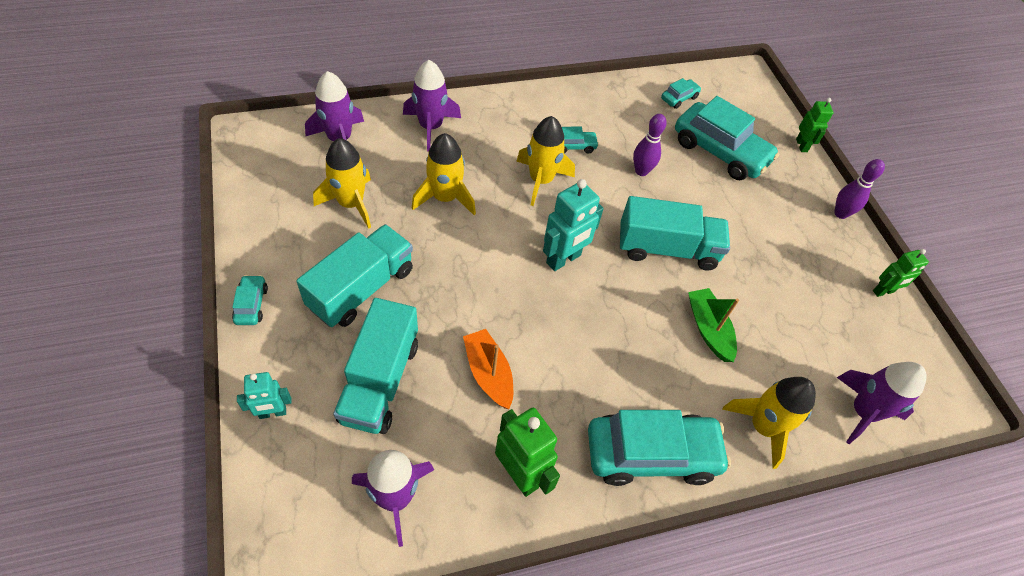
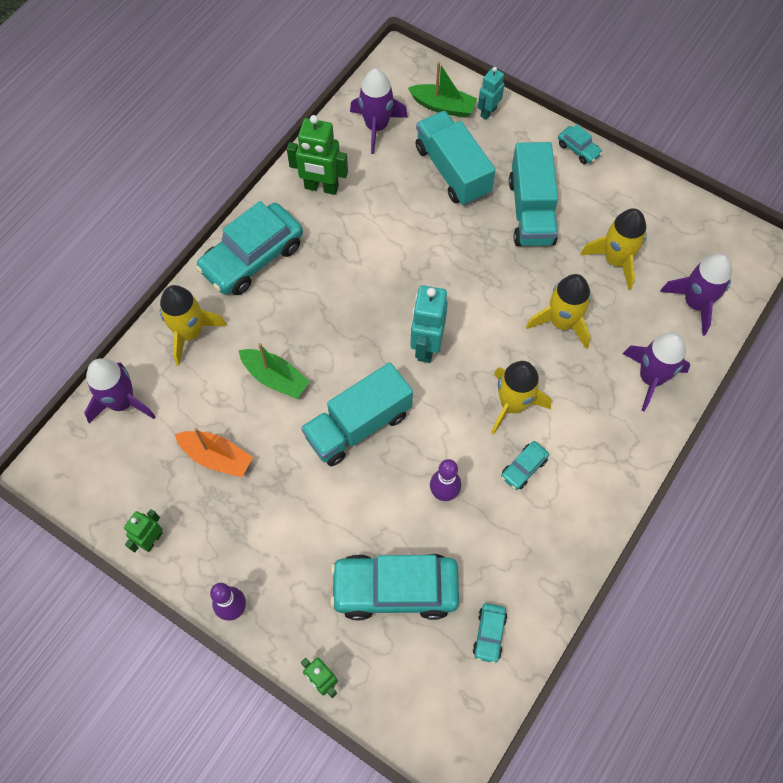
camera: 145 degrees right, 10 degrees up
orange boat [463,329,513,409] -> orange boat moved to [175,427,253,477]
none -> green boat [408,62,477,117]

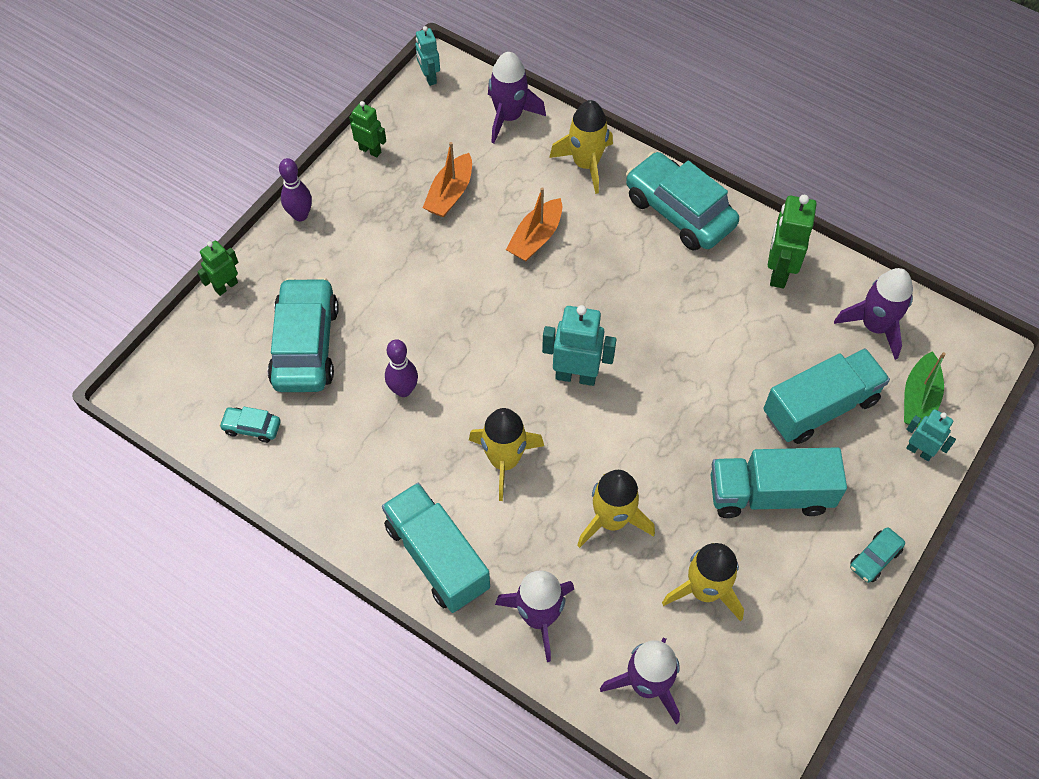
camera: 90 degrees right, 5 degrees down
green boat [239,343,310,399] -> orange boat [506,187,562,261]
turquoise truck [301,362,413,466] -> turquoise truck moved to [382,483,490,613]
turquoise car [501,441,549,490] -> none
none -> turquoise robot [415,26,440,86]

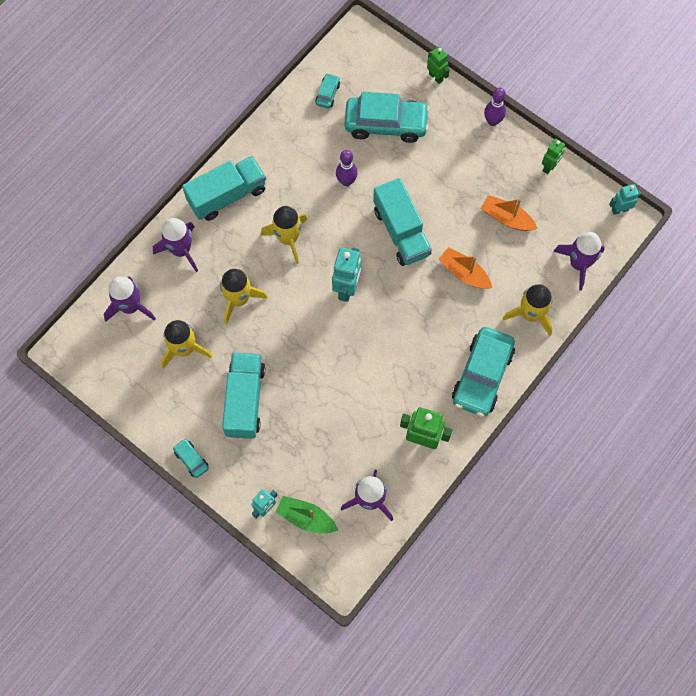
camera: 95 degrees right, 10 degrees up
turquoise car [626,152,739,251] -> turquoise car turned 150 degrees clockwise [452,327,515,417]
turquoise truck [763,348,890,444] -> turquoise truck moved to [373,178,432,266]

